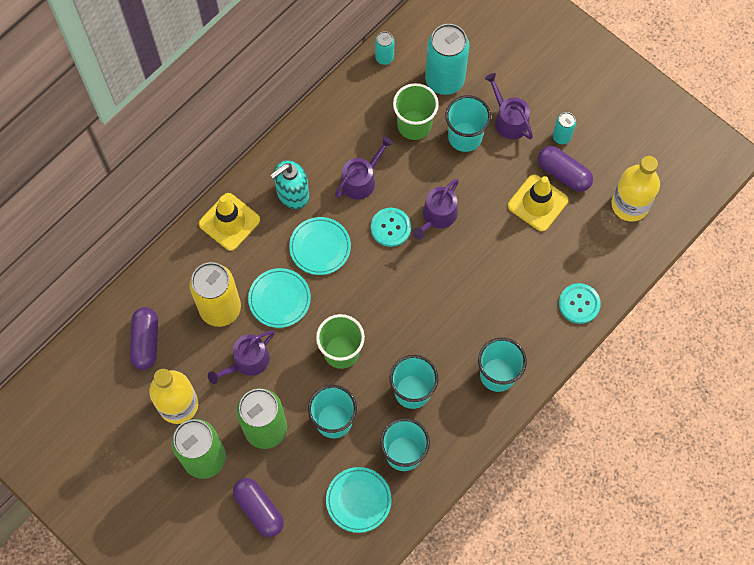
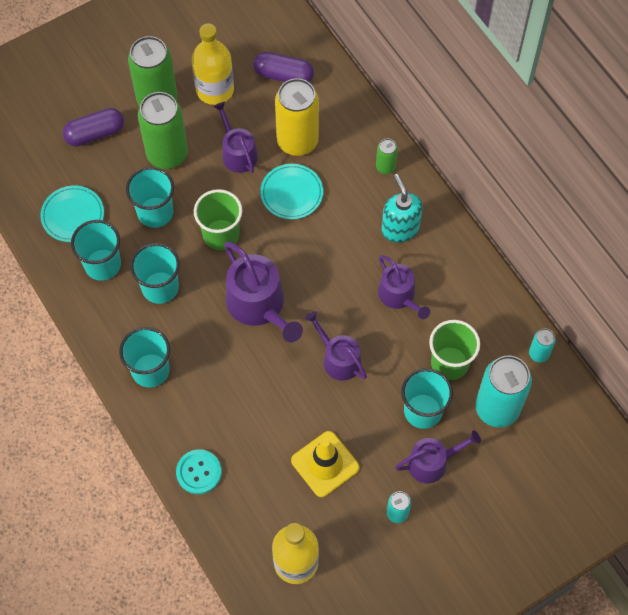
camera: 105 degrees right, 5 degrees down
yellow traffic cone [199,193,260,251] -> green can [376,139,398,174]
turquoise plate [289,217,351,275] -> none
turquoise button [371,208,411,247] -> none
purple capsule [538,146,593,192] -> none
none -> purple watering can [224,241,303,342]

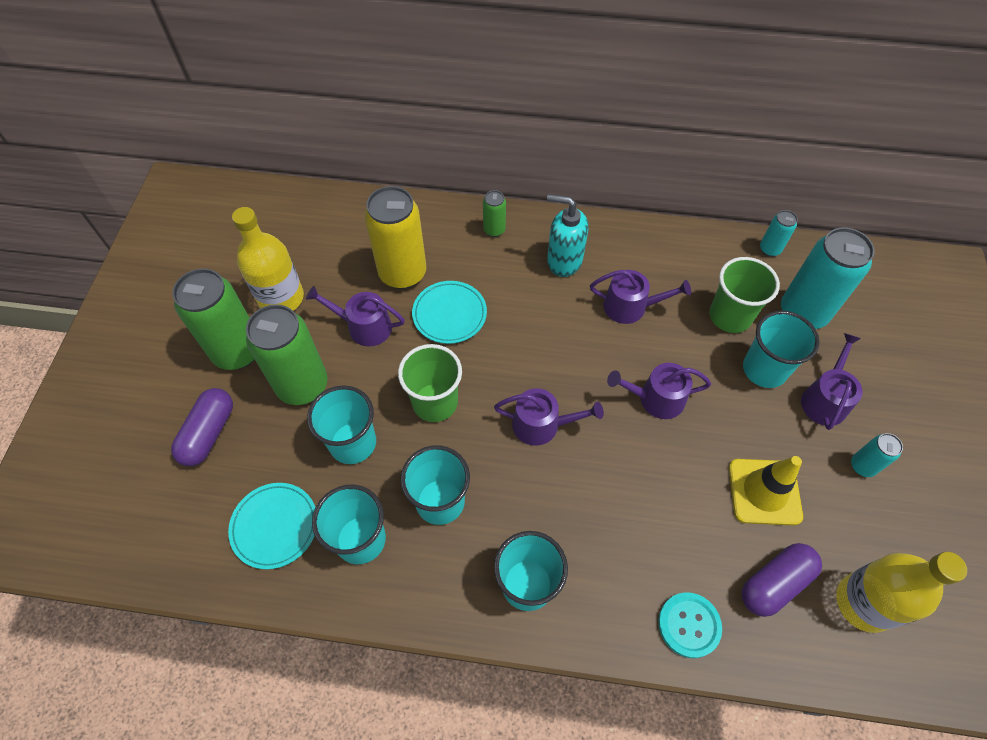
camera: 50 degrees left, 5 degrees down
purple watering can [224,241,303,342] -> purple watering can [494,388,604,446], size x0.63
purple capsule [253,52,314,82] -> purple capsule moved to [742,543,822,617]

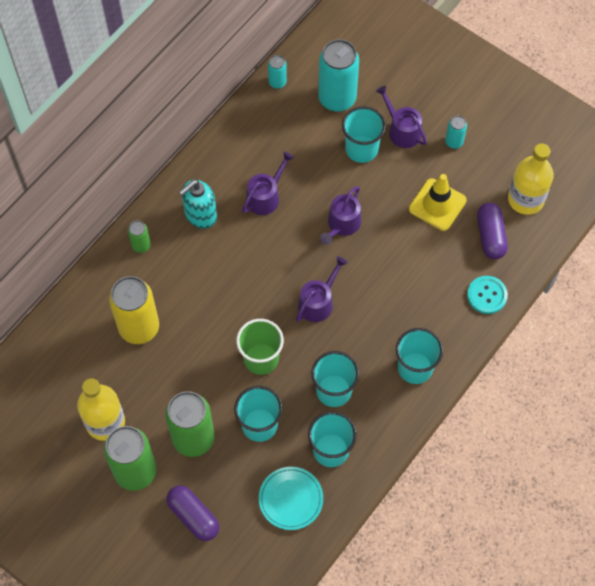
camera: 60 degrees left, 5 degrees up
purple watering can [306,286,405,347] -> none
turquoise plate [412,281,487,344] -> none
green cup [709,257,780,333] -> none

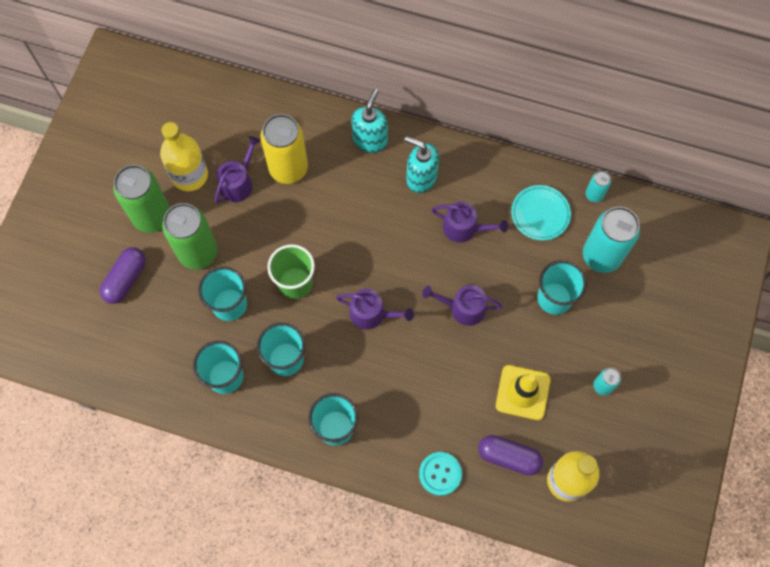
camera: 70 degrees right, 5 degrees up
green can [128,220,151,253] -> turquoise soap dispenser [351,89,388,153]
turquoise plate [259,467,323,530] -> turquoise plate moved to [511,185,571,241]
purple watering can [376,86,427,148] -> purple watering can moved to [214,136,260,203]
purple capsule [477,203,508,259] -> purple capsule turned 45 degrees clockwise [478,435,543,476]

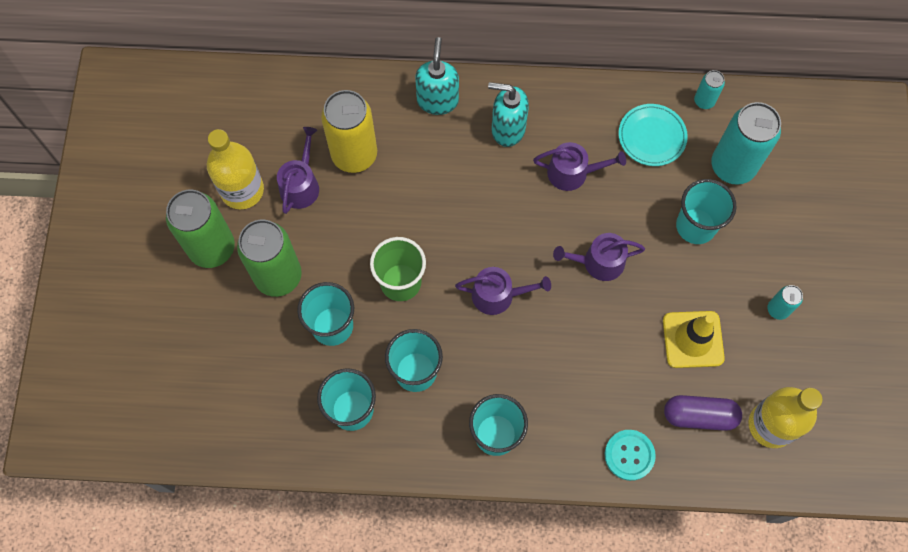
camera: 15 degrees left, 0 degrees up
purple capsule [100,247,146,304] -> none

